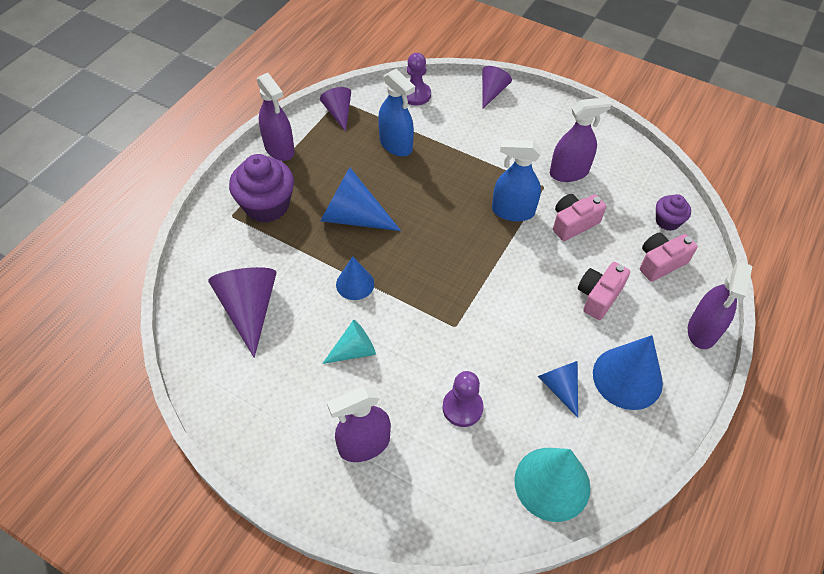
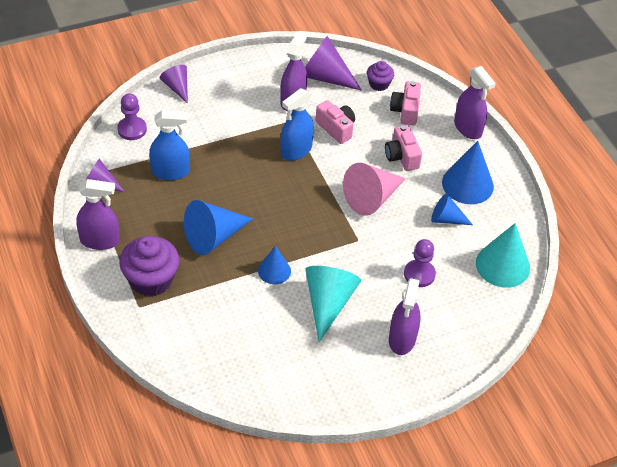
camera: 55 degrees left, 5 degrees down
purple cone [208,267,277,358] -> purple cone moved to [305,36,362,91]
turquoise cone [322,320,376,364] -> turquoise cone [305,266,361,342], size x1.67
pink camera [553,194,606,241] -> pink camera turned 135 degrees clockwise [316,100,355,144]
none -> pink cone [343,163,406,216]

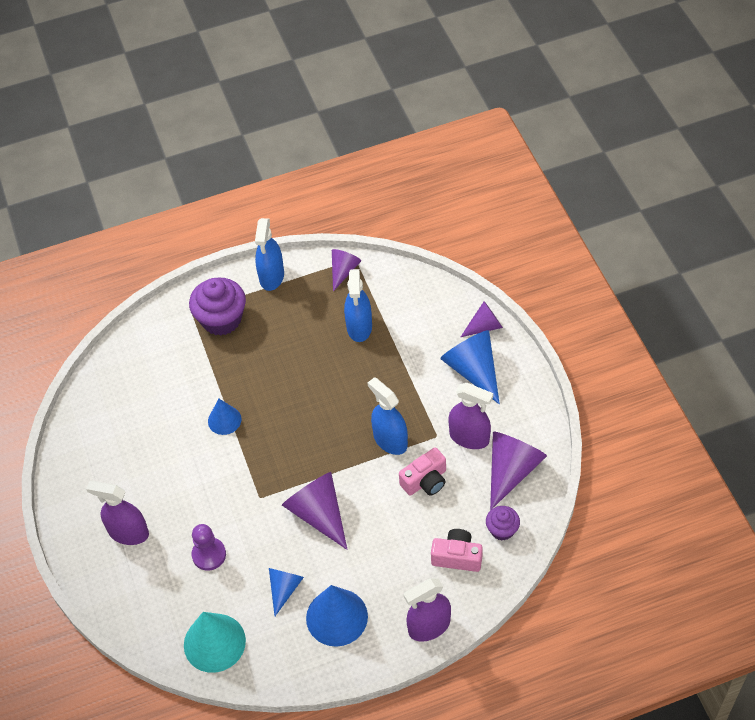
camera: 100 degrees right, 5 degrees up
purple spray bottle [77,179,120,250] -> blue spray bottle [255,218,284,291]
purple pawn [117,93,147,140] -> none
blue cone [184,200,253,255] -> blue cone moved to [440,330,500,404]
turquoise cone [305,266,361,342] -> none
pink cone [343,163,406,216] -> purple cone [282,472,348,550]
pink camera [385,125,422,171] -> none

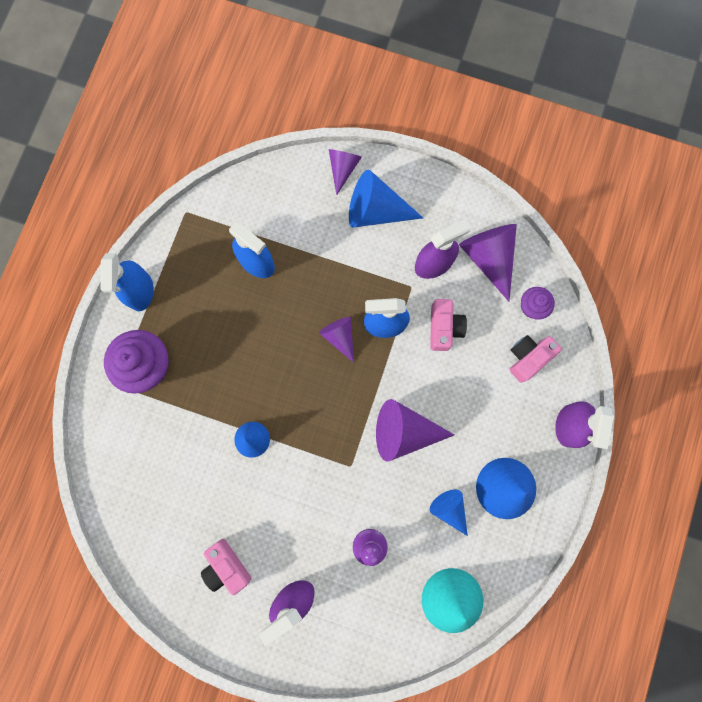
camera: 55 degrees left, 25 degrees up
blue spray bottle [255,218,284,291] -> blue spray bottle turned 45 degrees clockwise [100,253,154,311]
purple cone [332,249,361,291] -> purple cone moved to [319,317,354,363]
none -> pink camera [201,539,252,595]

